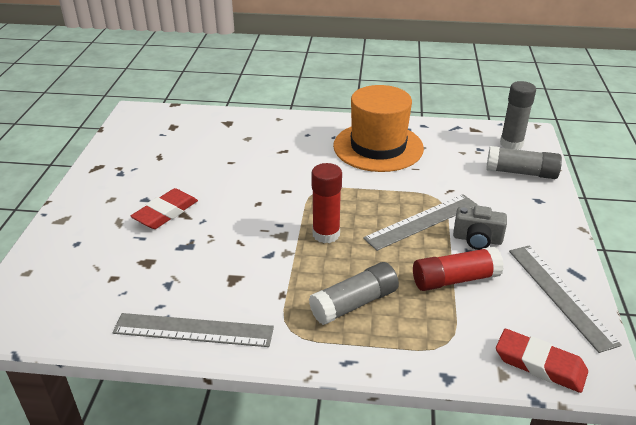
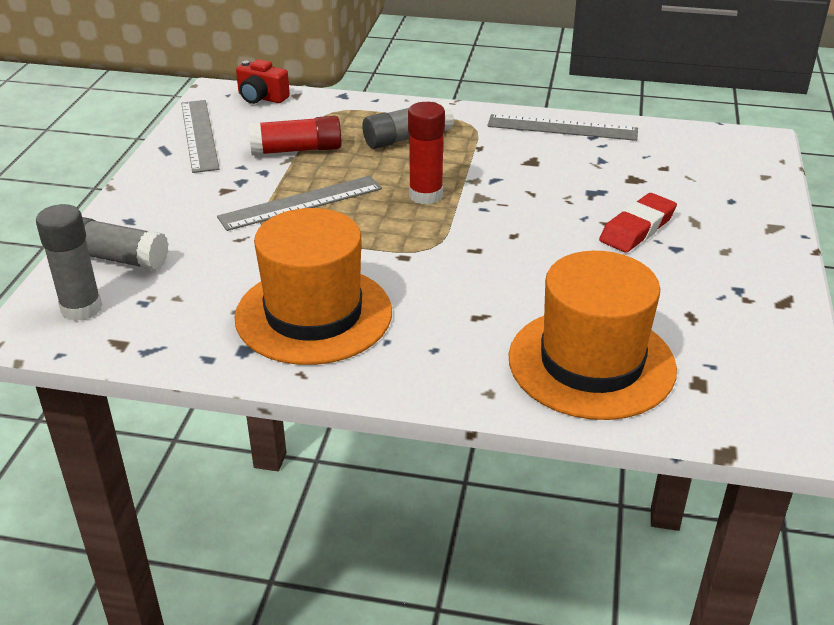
camera: 175 degrees left, 0 degrees up
grey camera [453,205,507,250] -> none
red eraser [496,329,588,393] -> red camera [236,59,290,104]
none -> orange hat [509,251,677,420]

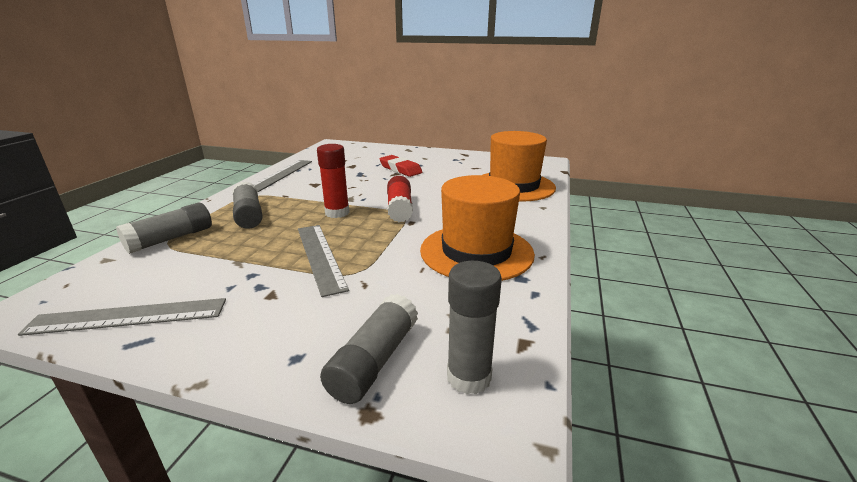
camera: 85 degrees left, 10 degrees down
red camera [236,59,290,104] -> none
red glue stick [248,116,341,155] -> red glue stick moved to [387,176,413,222]
none -> grey glue stick [116,203,212,254]

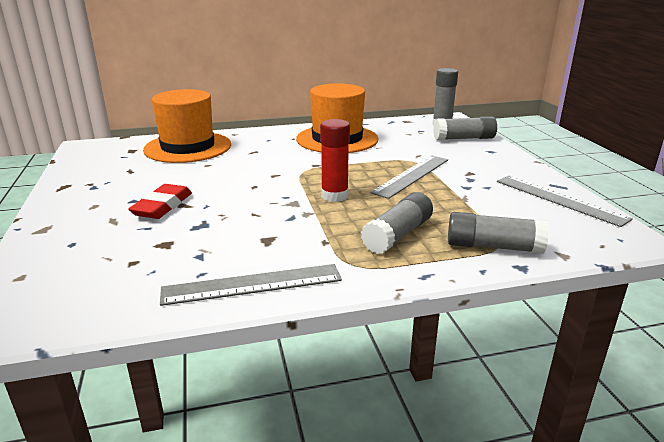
camera: 120 degrees left, 0 degrees up
red glue stick [387,176,413,222] -> none

